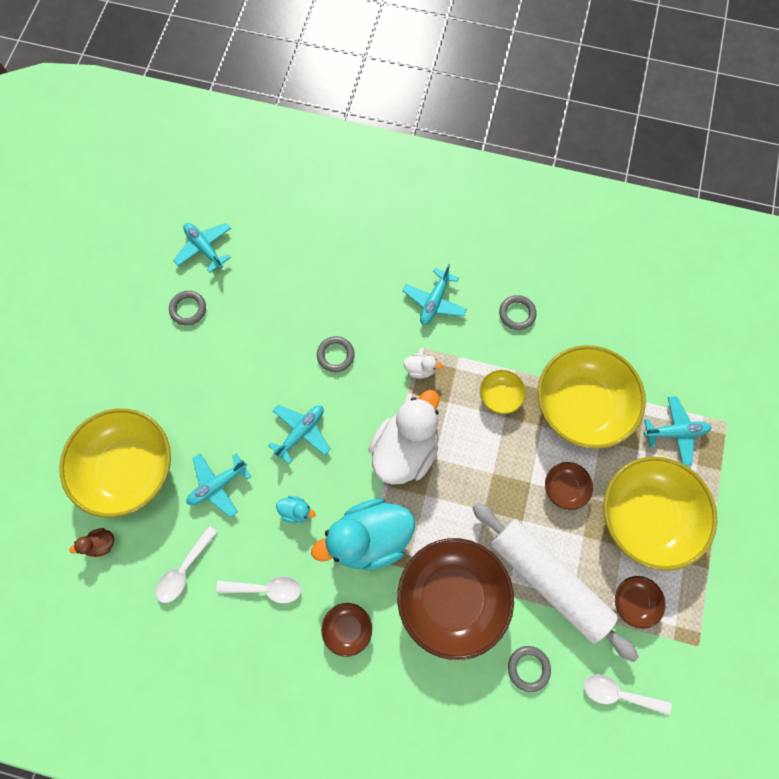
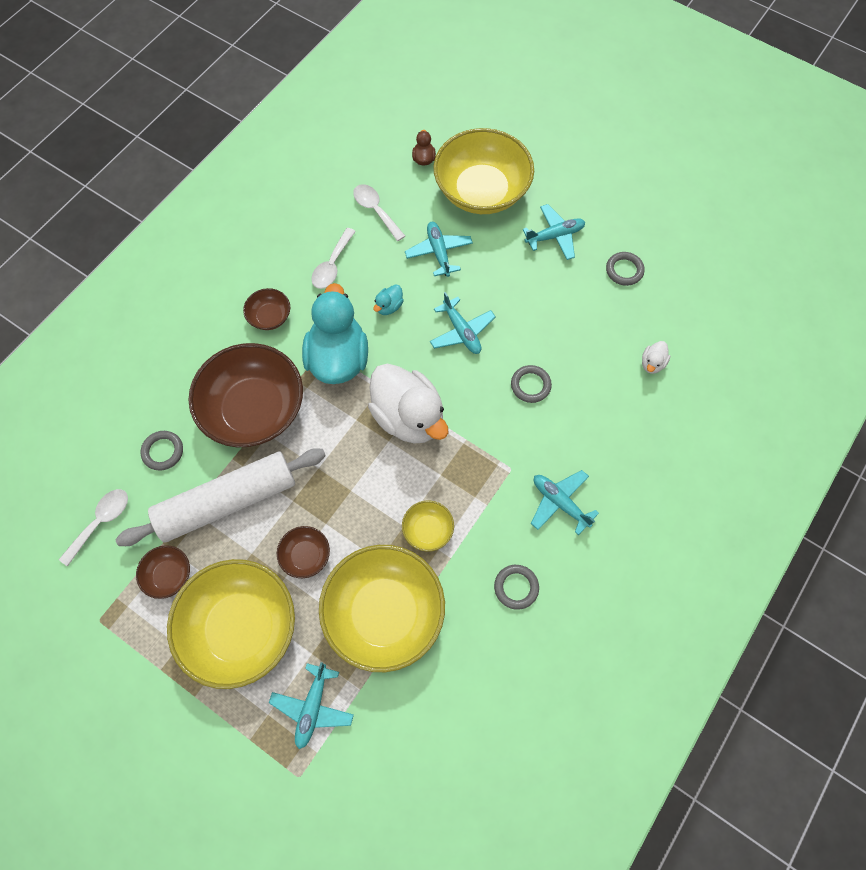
camera: 110 degrees right, 5 degrees down
turquoise plane [173,223,231,273] -> turquoise plane moved to [523,204,585,260]
white duck [403,354,443,379] -> white duck moved to [642,341,670,374]

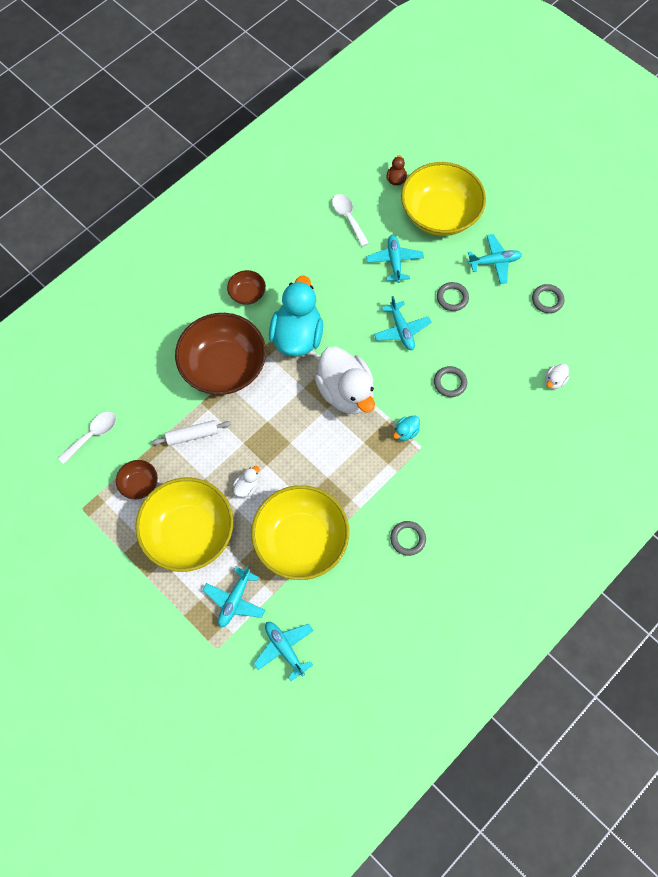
camera: 10 degrees right, 0 degrees up
white rolling pin [116,448,326,546] -> white rolling pin [152,420,231,446], size x0.47
grey ring [140,431,183,471] -> grey ring moved to [437,282,469,311]
brown bowl [277,526,330,578] -> white duck [233,466,259,497]
white spoon [311,228,356,289] -> none
turquoise duck [373,285,404,315] -> turquoise duck moved to [393,415,420,441]
yellow bowl [402,501,454,552] -> none
turquoise plane [531,470,599,535] -> turquoise plane moved to [253,622,314,681]

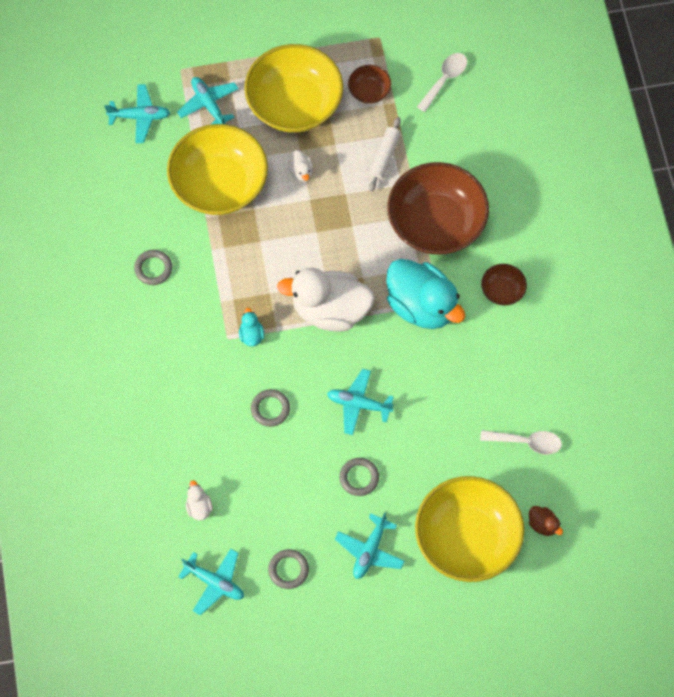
camera: 125 degrees right, 0 degrees up
white spoon [58,412,116,464] -> white spoon turned 135 degrees counterclockwise [417,53,467,112]
turquoise plane [366,235,424,283] -> turquoise plane moved to [178,549,244,616]

